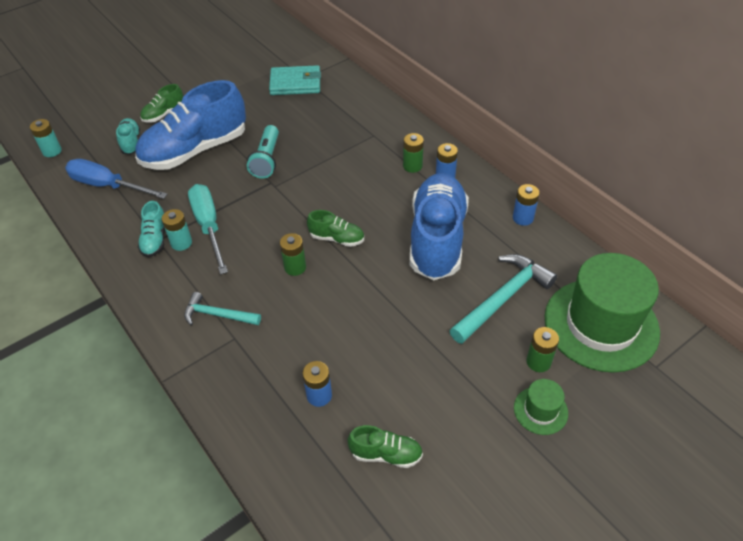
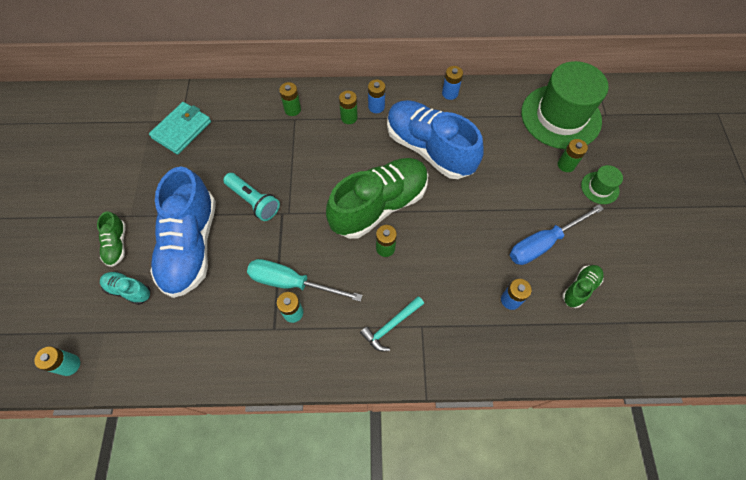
camera: 55 degrees left, 15 degrees up
blue screwdriver [65,159,168,199] -> blue screwdriver moved to [510,204,604,265]
turquoise shoe [138,201,165,257] -> none
green shoe [307,210,364,247] -> green shoe [326,158,428,239], size x2.26
turquoise hammer [449,254,557,344] -> none
none -> green battery [279,82,301,116]

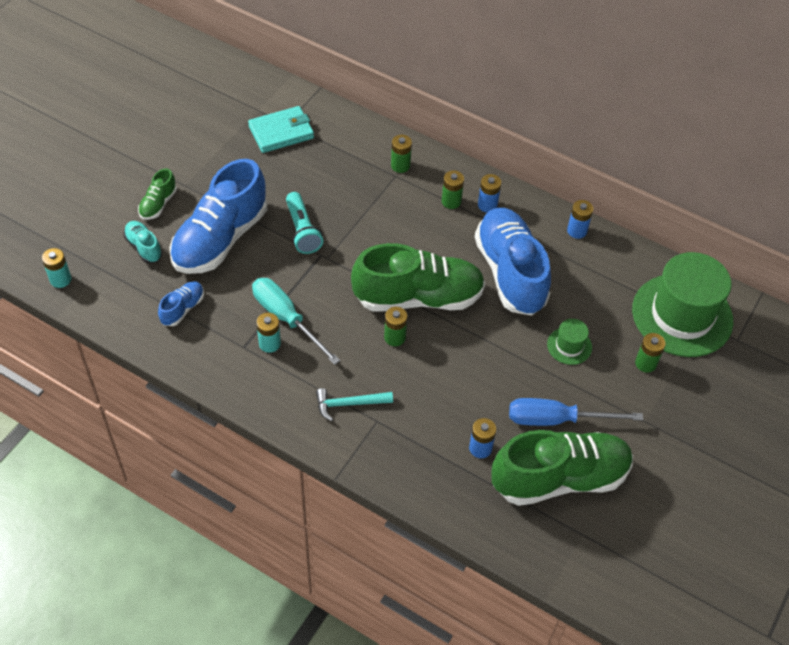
camera: 30 degrees right, 10 degrees down
green shoe [562,265,604,308] -> green shoe [491,430,633,506], size x2.26
green hat [581,165,623,204] -> green hat moved to [547,319,592,365]
none -> blue shoe [158,281,204,326]

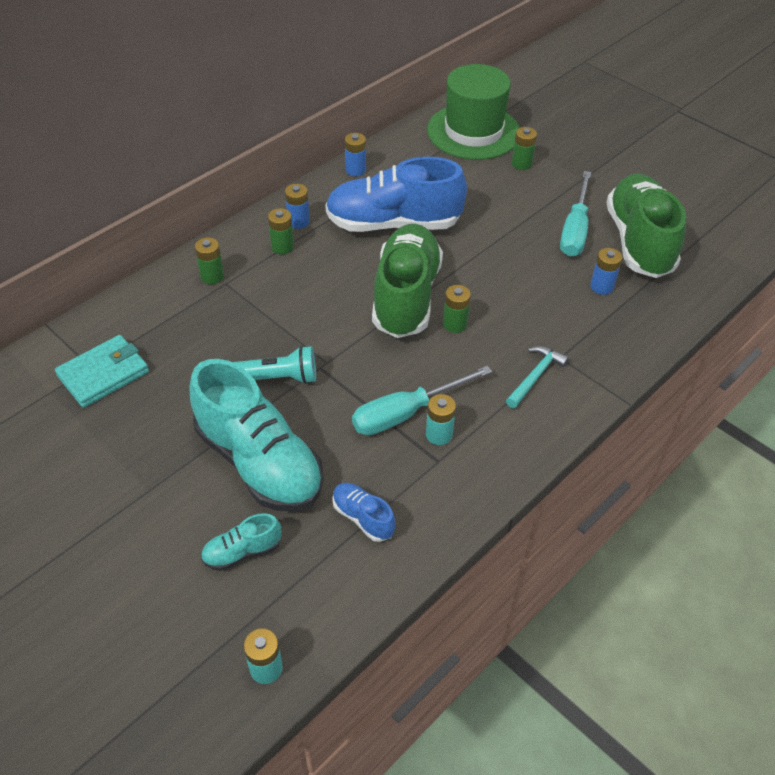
camera: 75 degrees left, 5 degrees down
green shoe [138,168,177,220] -> none
blue shoe [169,159,267,274] -> turquoise shoe [189,359,324,512]
turquoise wallet [248,106,314,153] -> turquoise wallet turned 60 degrees clockwise [55,335,149,408]
turquoise hammer [316,388,393,421] -> turquoise hammer turned 150 degrees counterclockwise [506,346,569,408]
blue screwdriver [509,398,643,426] -> turquoise screwdriver [560,171,591,257]
green hat [547,319,592,365] -> none

